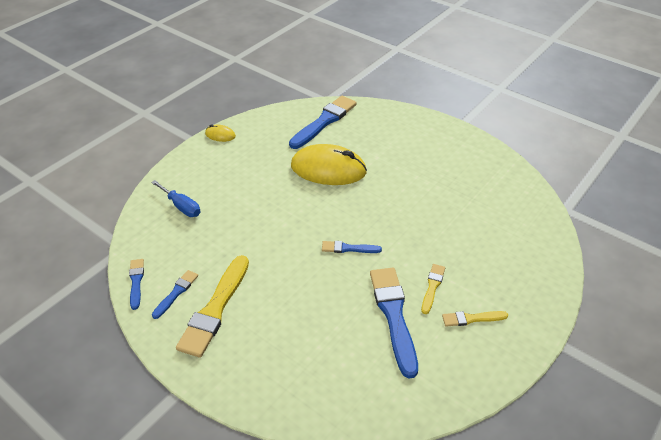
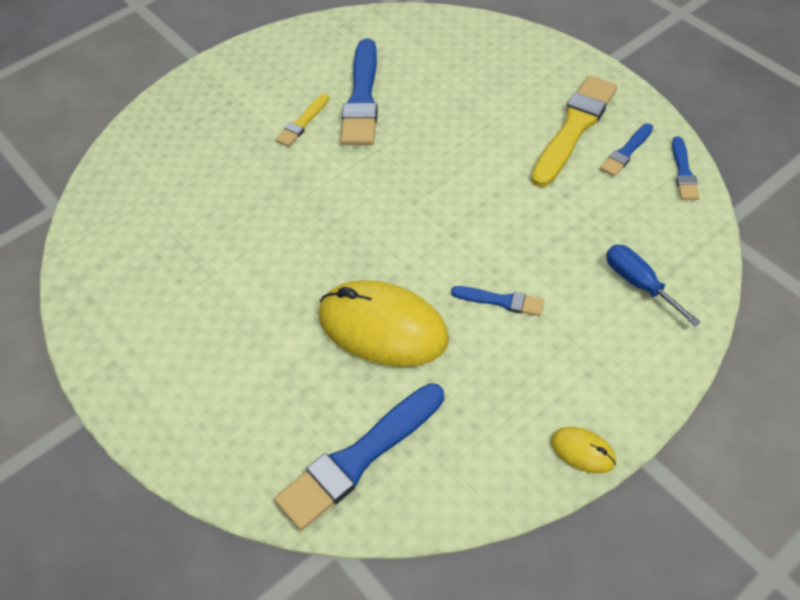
camera: 165 degrees left, 10 degrees up
blue brush [322,241,382,253] -> blue brush moved to [451,286,544,316]
yellow brush [442,311,508,327] -> none

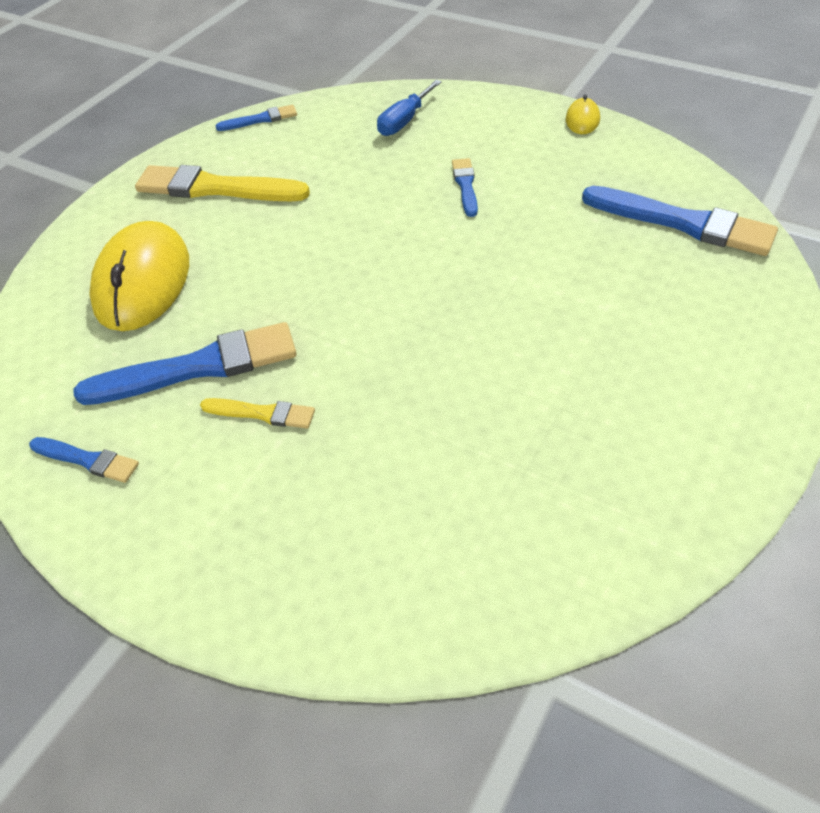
camera: 110 degrees left, 5 degrees down
yellow mouse [318,280,449,367] -> yellow mouse moved to [89,221,189,331]
blue brush [600,123,653,177] -> blue brush moved to [29,437,139,483]

